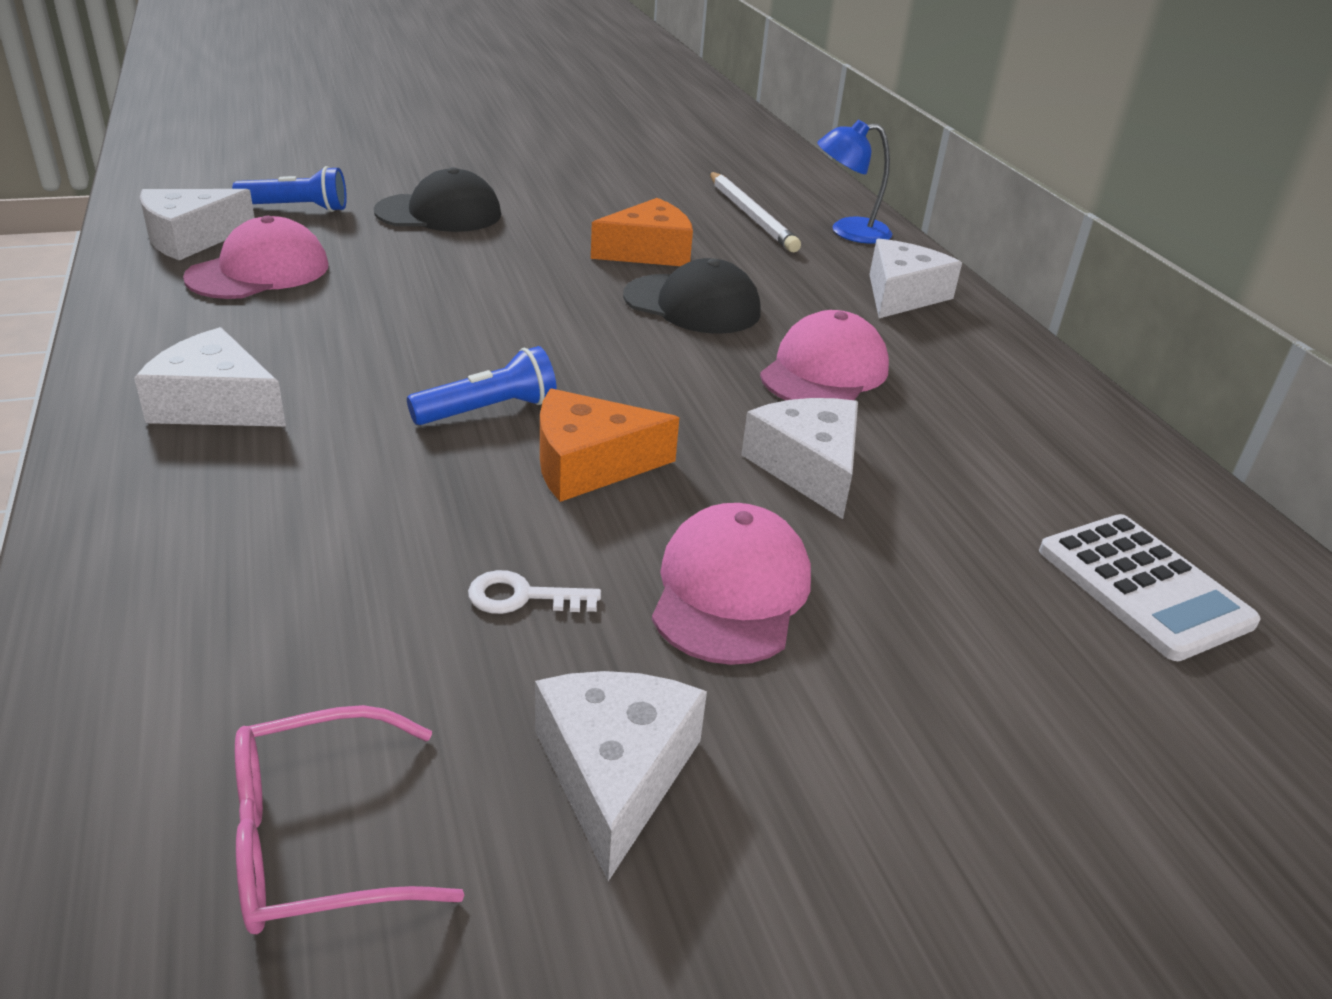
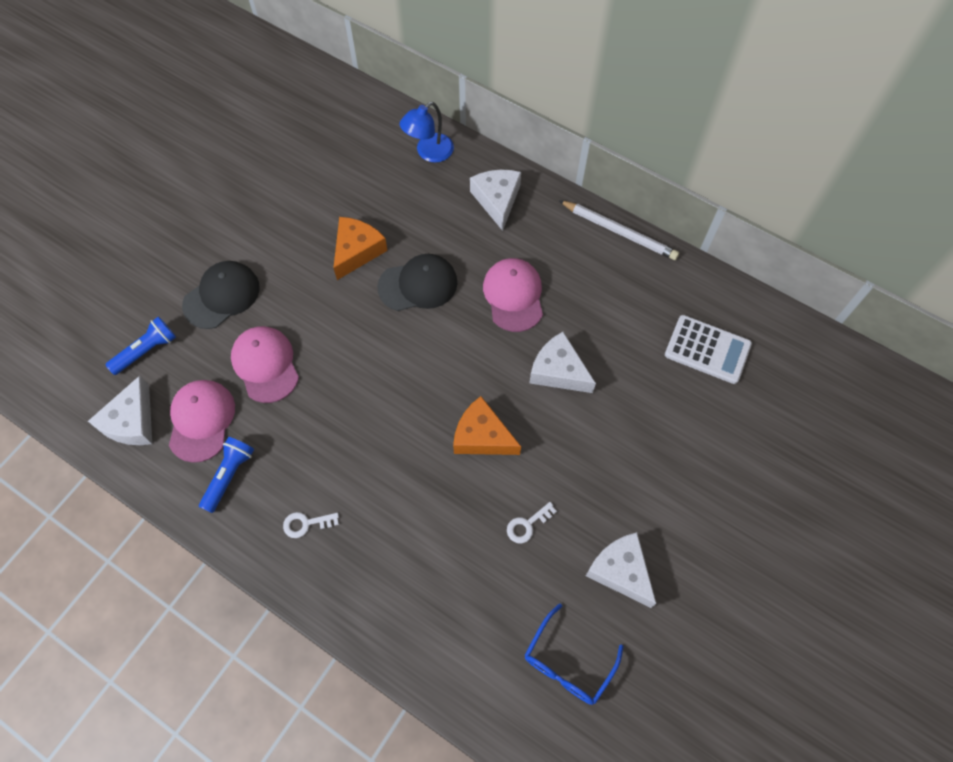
camera: 35 degrees left, 30 degrees up
white cheese [134,327,286,427] -> white key [283,512,339,538]
pink glasses [235,705,464,934] -> blue glasses [525,603,623,705]
blue flashlight [407,346,557,425] -> blue flashlight moved to [199,437,254,513]
orange cheese [540,388,679,502] -> orange cheese turned 75 degrees clockwise [453,396,521,455]
pink cap [652,503,811,665] -> pink cap moved to [231,326,299,403]
white pencil [710,172,801,252] -> white pencil moved to [559,200,679,260]

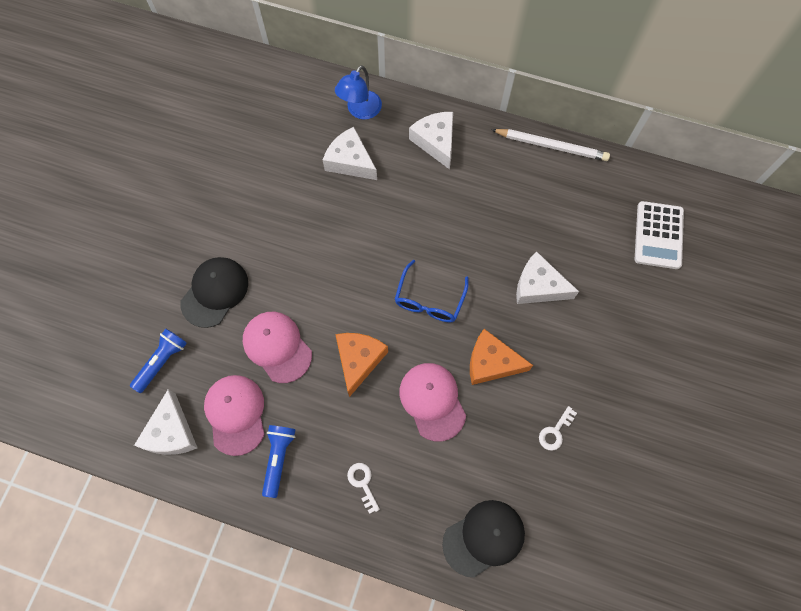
camera: 15 degrees left, 5 degrees up
white key [283,512,339,538] -> white key turned 90 degrees clockwise [347,463,380,514]
orange cheese [334,217,388,280] -> orange cheese moved to [335,333,388,397]
black cap [377,254,457,311] -> black cap moved to [442,500,525,578]
pink cap [483,258,543,332] -> pink cap moved to [400,363,466,442]
blue glasses [525,603,623,705] -> blue glasses moved to [395,260,469,322]
white cheese [586,532,656,608] -> white cheese moved to [323,127,377,180]
white calculator [665,315,752,384] -> white calculator turned 90 degrees clockwise [634,201,684,269]

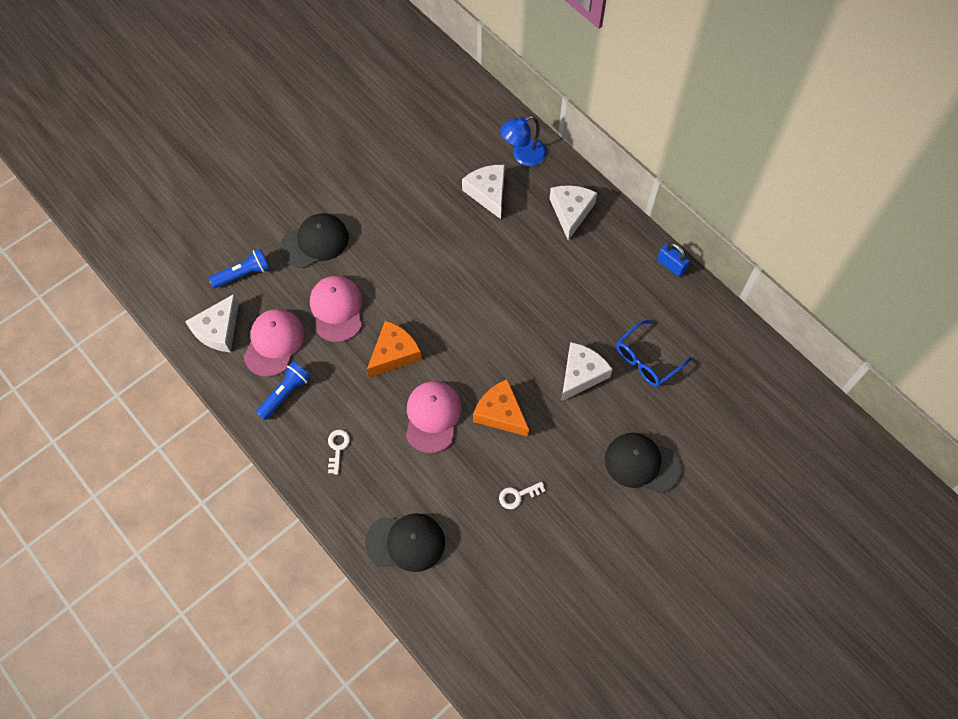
camera: 30 degrees right, 5 degrees down
blue glasses [395,260,469,322] -> blue glasses moved to [616,320,691,387]
white pencil [491,129,610,161] -> blue padlock [657,243,690,277]
white cheese [516,251,579,304] -> white cheese turned 75 degrees clockwise [561,342,613,402]
white calculator [634,201,684,269] -> none
none -> black cap [605,433,682,493]

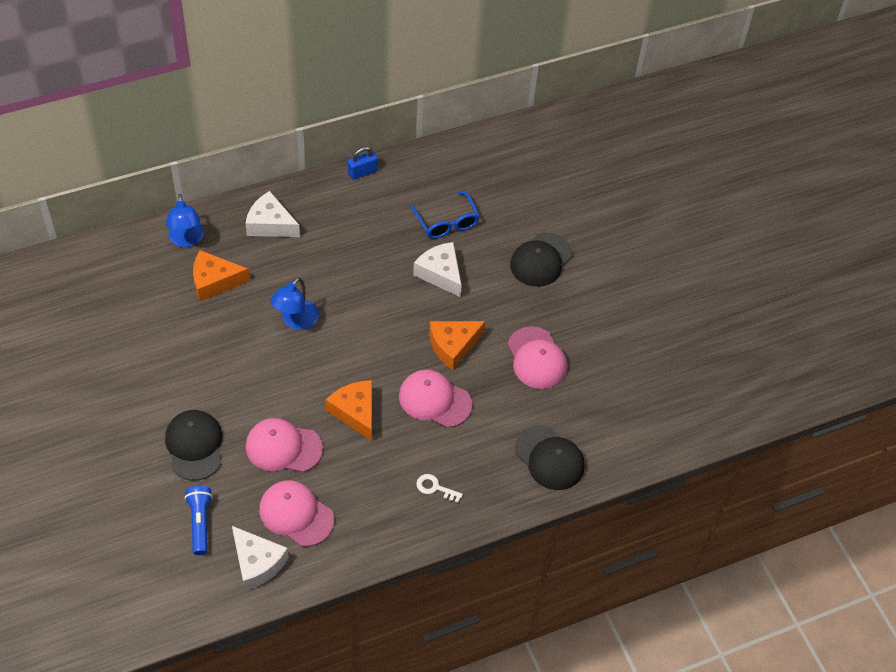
camera: 75 degrees left, 10 degrees down
blue flashlight [256,362,311,420] -> none
black cap [365,513,445,572] -> black cap turned 120 degrees clockwise [515,425,585,490]
white cheese [462,165,505,219] -> orange cheese [193,250,250,301]
white key [499,482,546,509] -> pink cap [507,326,567,389]
none -> blue lamp [270,277,319,330]

